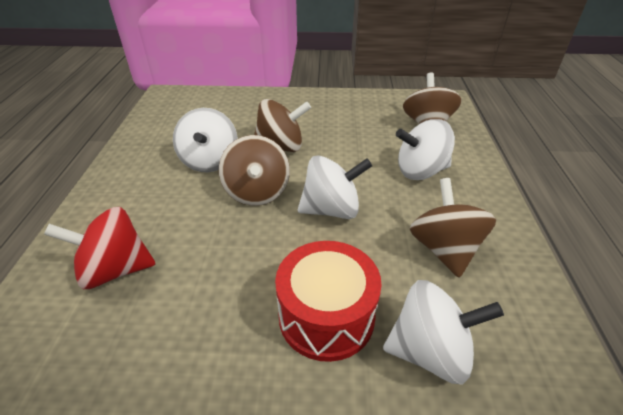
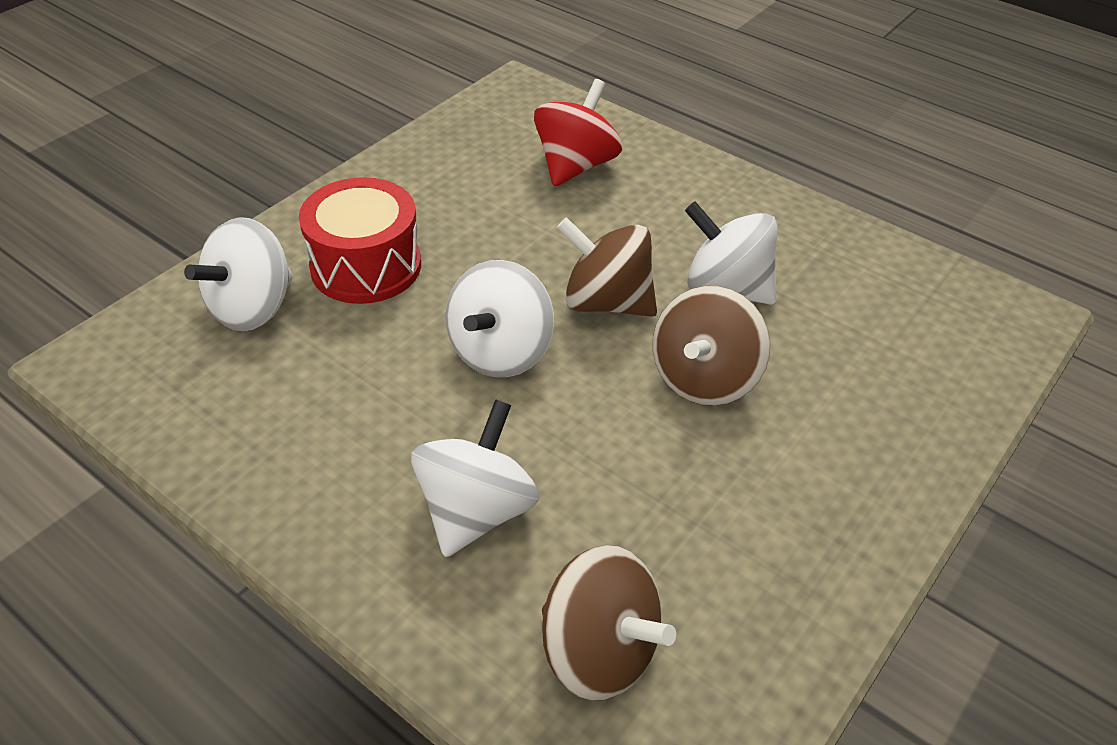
camera: 125 degrees right, 5 degrees up
brown spinning top [410,178,496,278] -> none

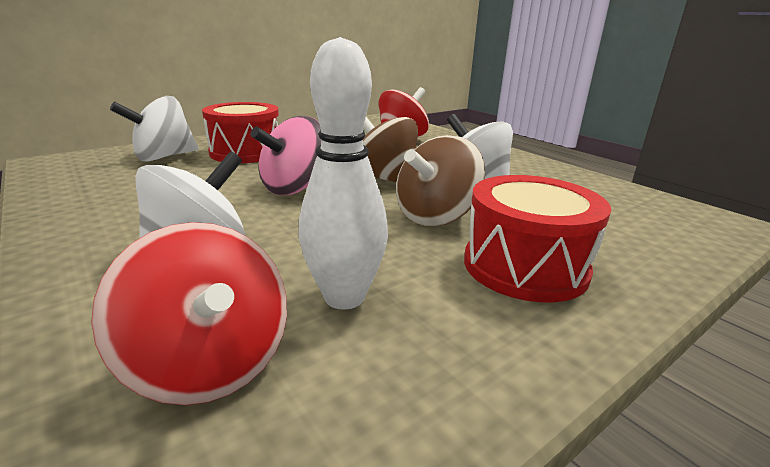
camera: 15 degrees right, 20 degrees down
white spinning top [446,260,554,377] -> pink spinning top [251,116,321,195]
brown spinning top [542,545,676,701] -> red spinning top [91,222,287,405]
none -> white bowling pin [298,37,388,309]
none -> red drum [464,175,611,303]

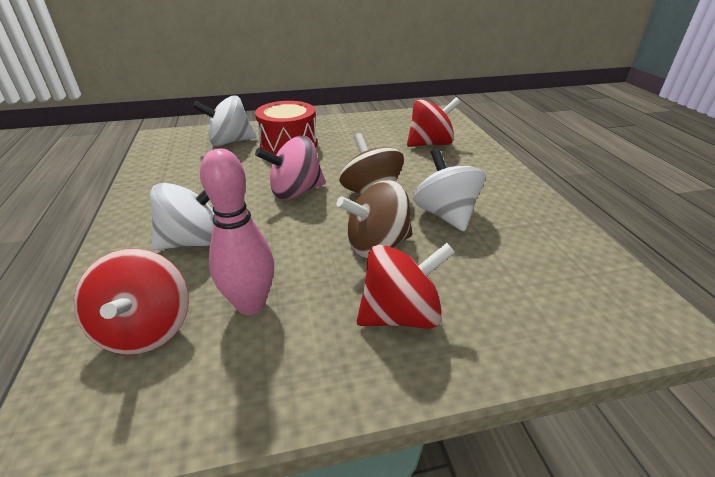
camera: 25 degrees right, 10 degrees up
white bowling pin [298,37,388,309] -> pink bowling pin [200,149,274,315]
red drum [464,175,611,303] -> red spinning top [357,243,455,329]

